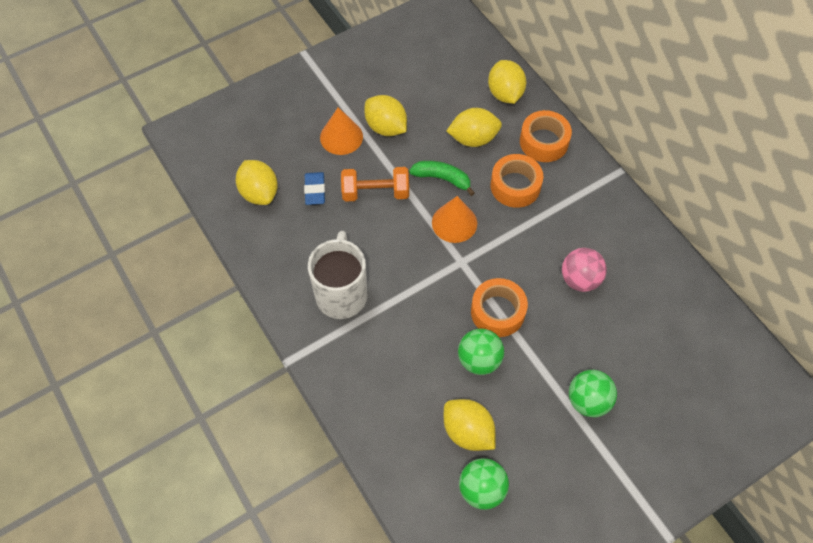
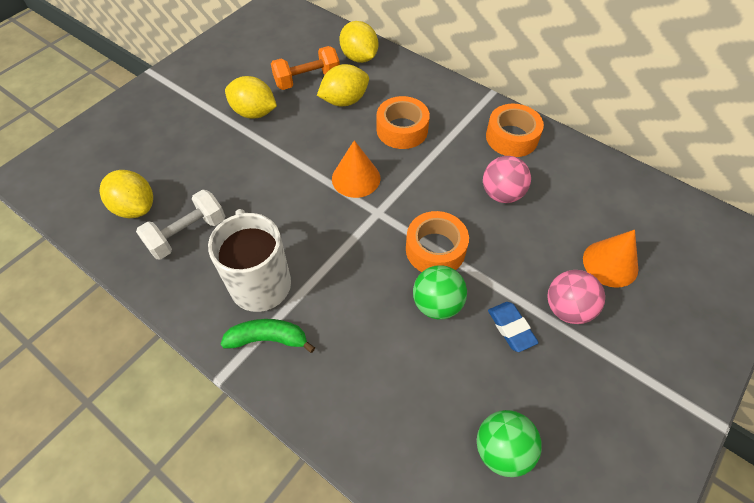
camera: 20 degrees left, 5 degrees down
blue eraser [304,172,325,205] -> blue eraser moved to [488,302,539,352]
orange cone [320,107,363,155] -> orange cone moved to [583,230,638,288]
orange dumbbell [341,167,409,202] -> orange dumbbell moved to [271,46,340,90]
green banana [409,161,475,196] -> green banana moved to [221,319,315,353]
yellow lemon [444,399,496,451] -> none
orange tape [520,110,572,162] -> orange tape moved to [486,104,544,157]
green ball [569,370,617,417] -> pink ball [547,270,605,324]
none -> white dumbbell [136,189,225,260]

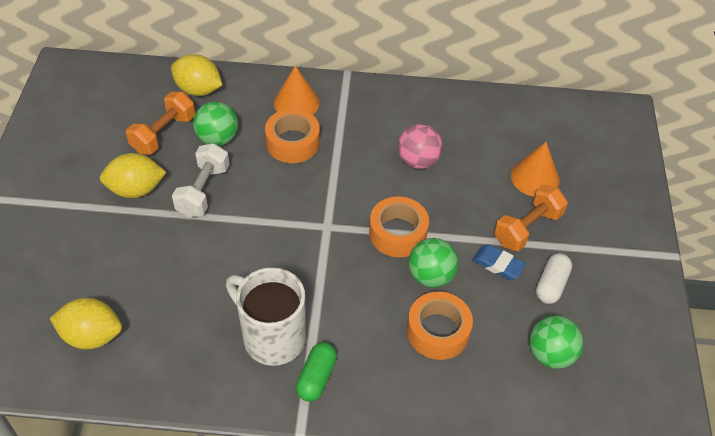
camera: 35 degrees left, 5 degrees down
white dumbbell [136,189,225,260] -> white dumbbell moved to [172,143,229,217]
green banana [221,319,315,353] -> green capsule [296,342,337,402]
yellow lemon [317,64,369,106] -> green ball [193,102,238,146]
orange cone [332,140,380,198] -> orange cone moved to [274,65,320,115]
orange tape [486,104,544,157] -> orange tape moved to [407,292,473,360]
pink ball [547,270,605,324] -> orange dumbbell [494,185,568,251]
none -> white capsule [536,253,572,304]

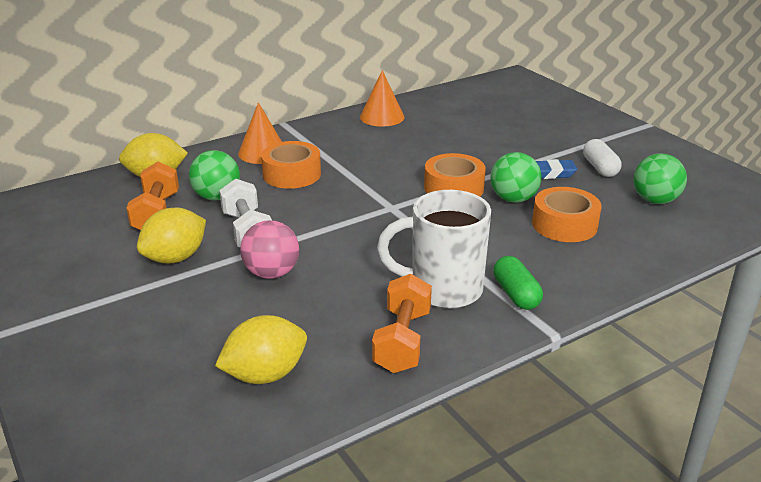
camera: 35 degrees left, 20 degrees down
pink ball [398,124,443,169] -> pink ball moved to [240,220,299,279]
orange dumbbell [494,185,568,251] -> orange dumbbell moved to [372,274,432,373]
orange cone [511,142,560,197] -> orange cone moved to [360,70,404,126]

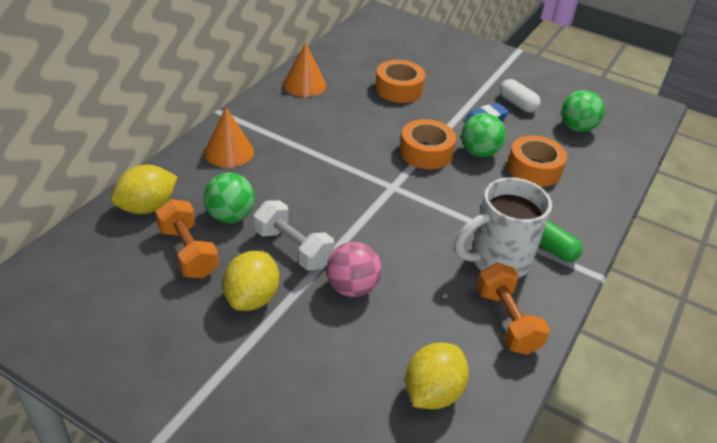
camera: 30 degrees left, 10 degrees up
orange tape [261,141,321,189] -> orange tape moved to [375,60,426,103]

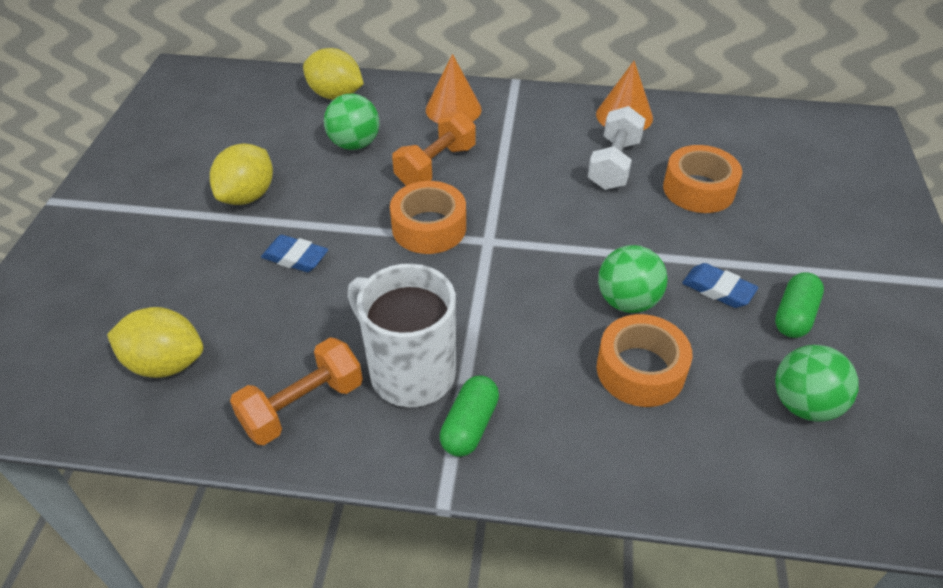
camera: 70 degrees right, 5 degrees up
orange dumbbell [156,199,219,278] -> orange dumbbell moved to [392,111,476,186]
yellow lemon [223,251,279,311] -> yellow lemon turned 60 degrees counterclockwise [210,143,273,205]
white dumbbell [254,200,334,271] -> white dumbbell moved to [588,106,645,190]
pink ball [326,242,381,297] -> blue eraser [261,235,328,272]
orange tape [400,119,456,169] -> orange tape moved to [390,181,466,254]
white capsule [500,79,541,113] -> green capsule [775,272,824,338]

